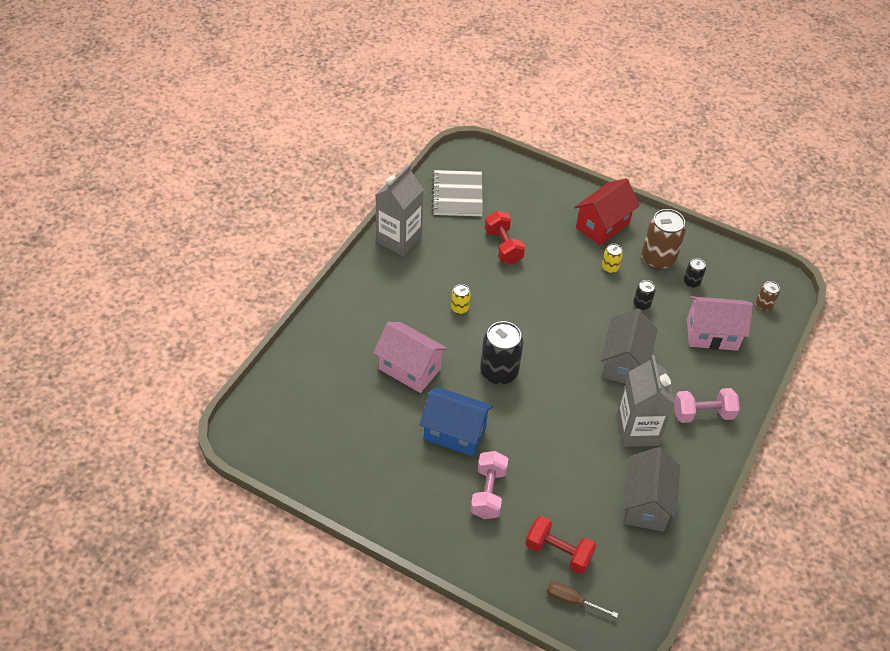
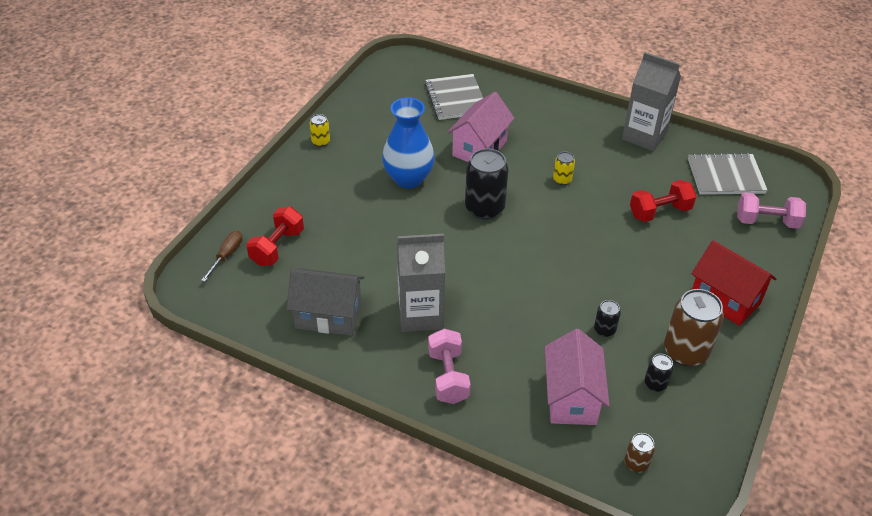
camera: 90 degrees right, 5 degrees down
blue house [420,387,493,457] -> blue vase [382,97,435,188]
pink dumbbell [470,451,508,519] -> pink dumbbell moved to [737,193,806,229]
grey house [601,309,658,384] -> none
yellow can [602,244,623,273] -> yellow can moved to [309,114,330,147]
none -> grey notebook [425,74,483,120]

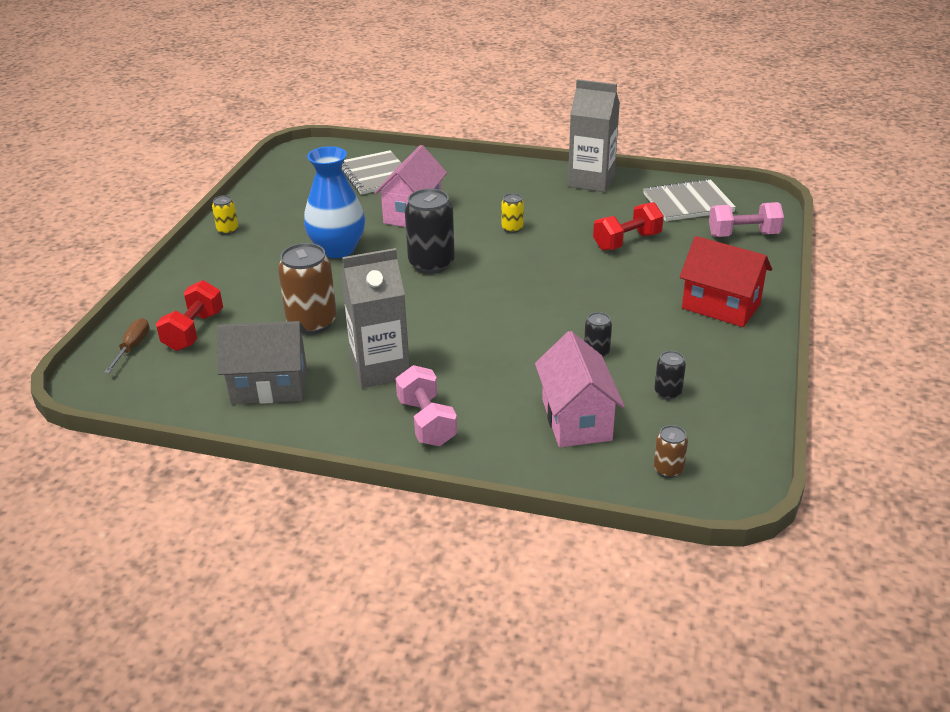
camera: 10 degrees left, 10 degrees down
brown can [664,289,724,366] -> brown can moved to [278,243,337,334]

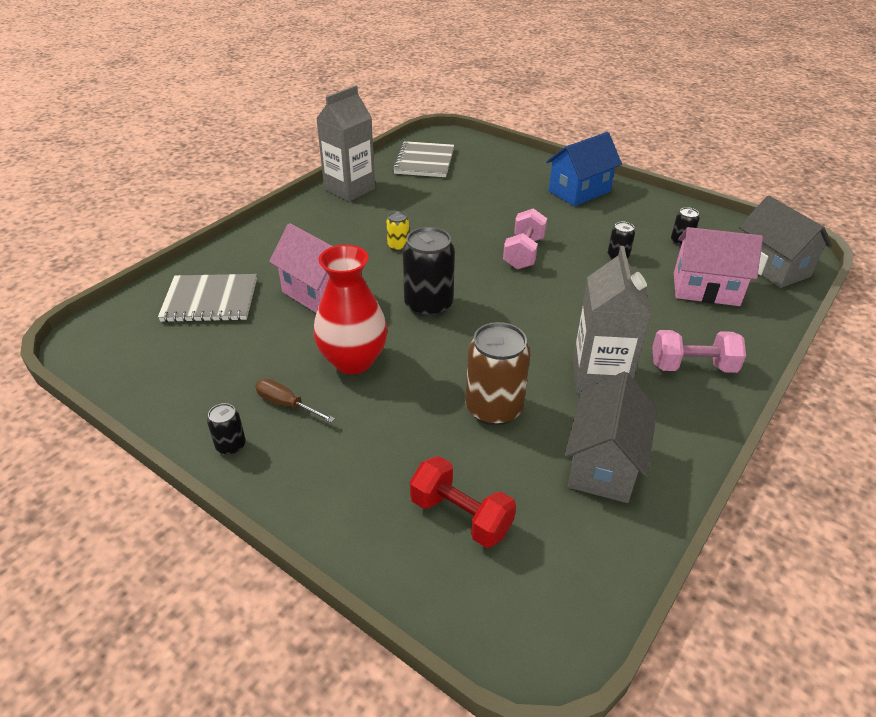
camera: 70 degrees left, 5 degrees up
brown screwdriver [104,318,150,373] -> brown screwdriver moved to [255,379,335,423]
yellow can [212,195,238,235] -> black can [207,403,246,455]
blue vase [304,146,365,258] -> red vase [313,245,387,374]
red dumbbell [593,202,664,251] -> none
brown can [654,425,688,478] -> grey house [739,196,832,288]
red house [679,236,772,327] -> blue house [546,132,622,206]
pink dumbbell [709,202,784,237] -> pink dumbbell moved to [503,208,547,270]

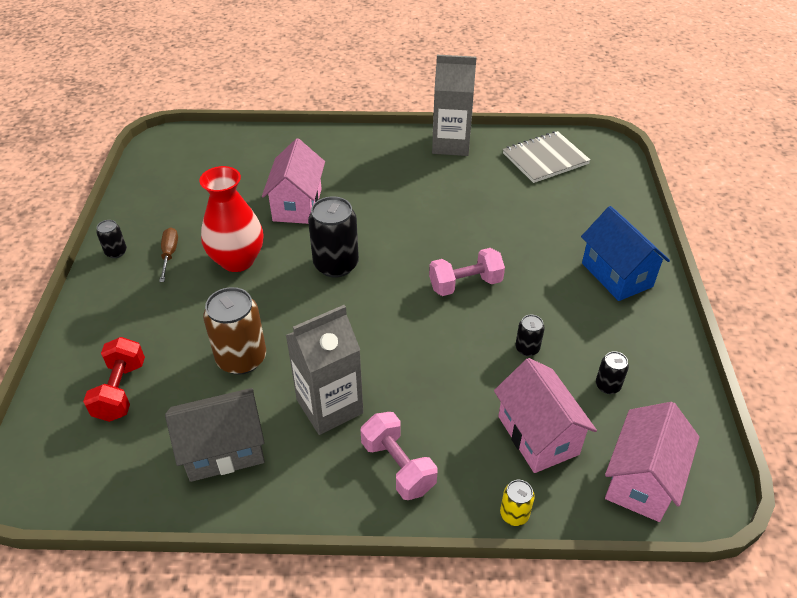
camera: 55 degrees right, 5 degrees up
grey notebook [158,274,257,322] -> none
yellow can [387,212,409,251] -> yellow can moved to [500,480,535,526]
blue house [546,132,622,206] -> blue house turned 45 degrees clockwise [581,206,670,301]
grey house [739,196,832,288] -> pink house [605,402,699,522]

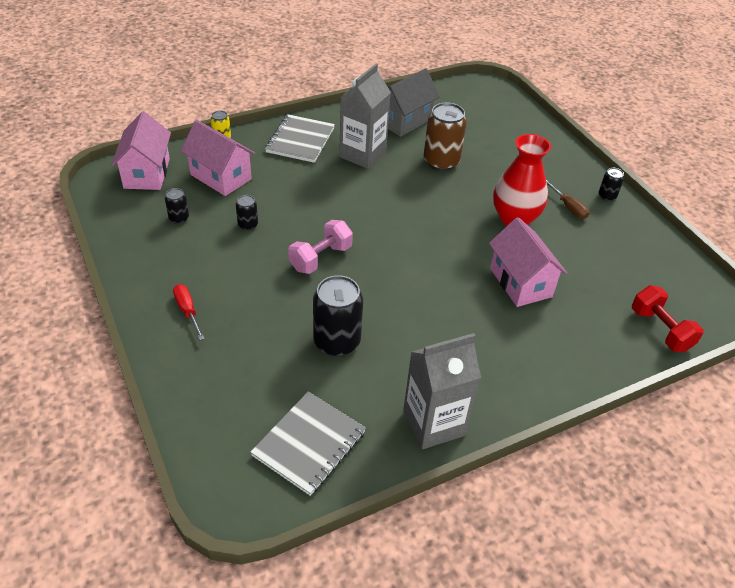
camera: 150 degrees right, 0 degrees up
red dumbbell [83,337,145,422] -> red dumbbell moved to [632,285,703,352]
black can [308,196,359,277] -> black can moved to [313,275,363,357]
pink dumbbell [361,412,438,500] -> grey notebook [265,114,335,163]
blue house [581,206,670,301] -> red screwdriver [173,284,205,340]

